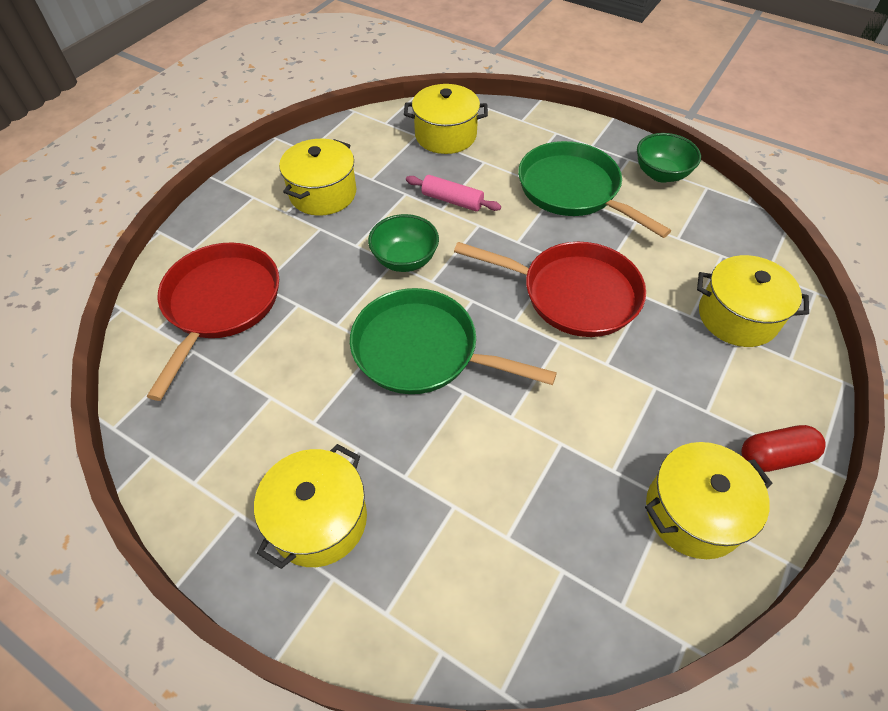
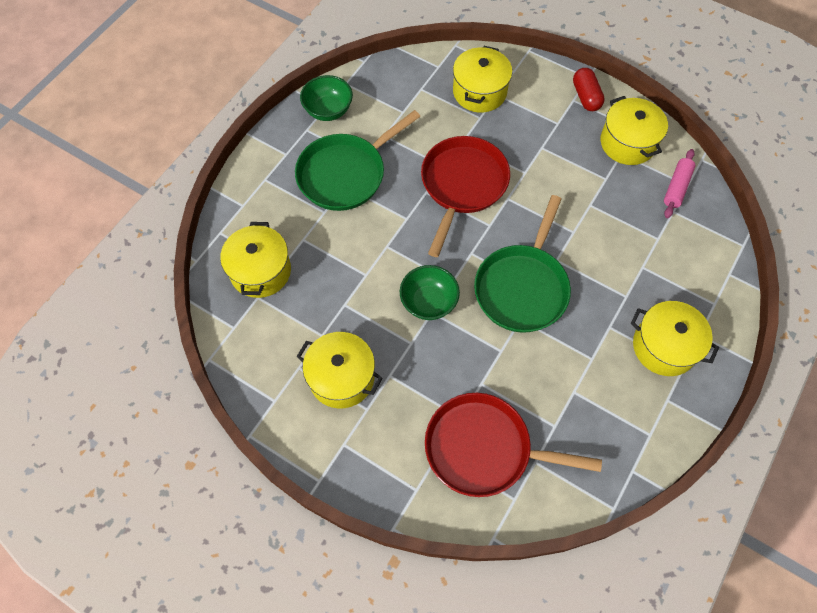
camera: 90 degrees left, 10 degrees up
pink rolling pin [406,175,501,211] -> pink rolling pin moved to [664,149,696,218]

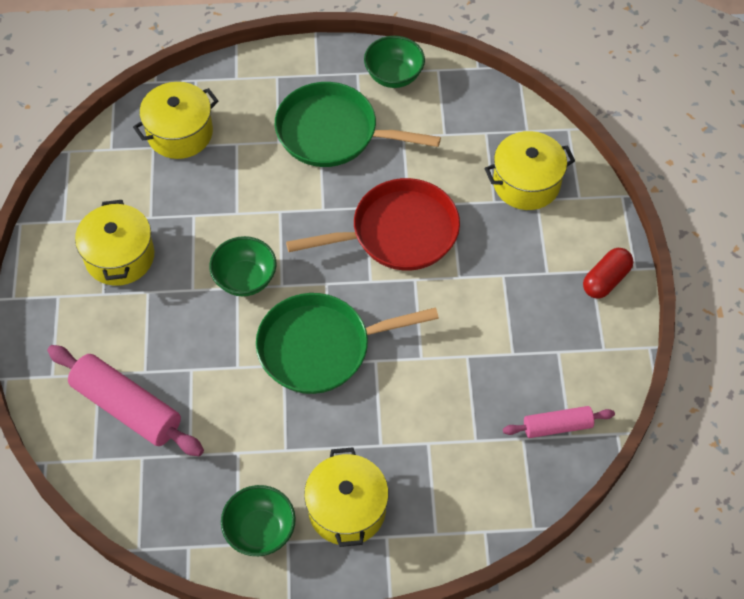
camera: 55 degrees right, 5 degrees down
red pan [425,393,602,497] -> pink rolling pin [47,345,204,456]
yellow pot [601,96,668,165] -> none
none -> green bowl [221,485,296,556]

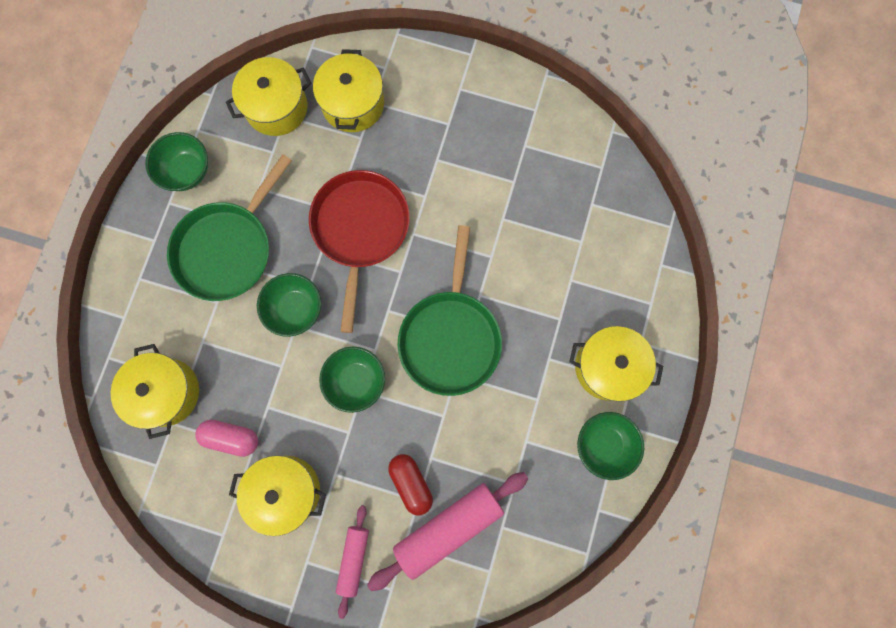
camera: 70 degrees left, 20 degrees up
pink rolling pin [503,406,615,438] -> pink rolling pin moved to [336,505,369,619]
red capsule [583,248,633,299] -> red capsule moved to [388,454,433,515]
none -> pink capsule [196,420,258,457]
none -> yellow pot [226,57,311,136]
none -> green bowl [257,273,321,337]

